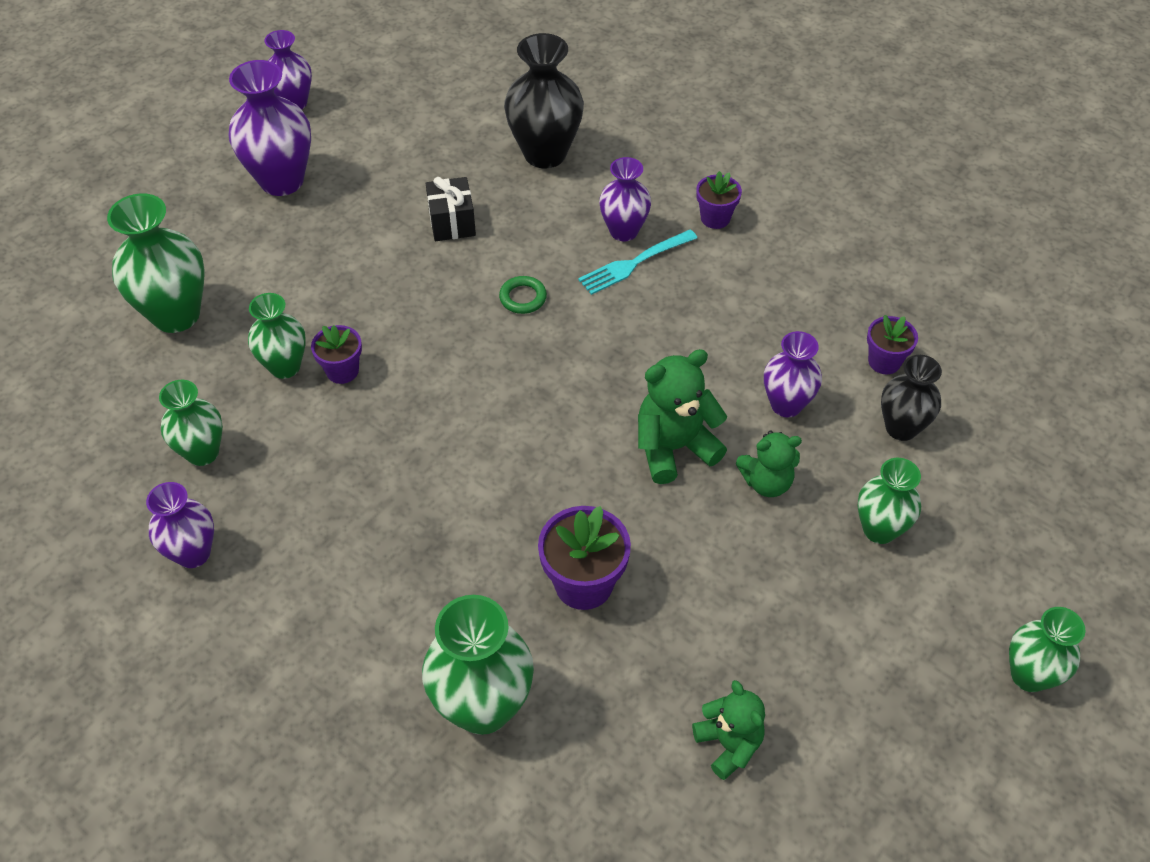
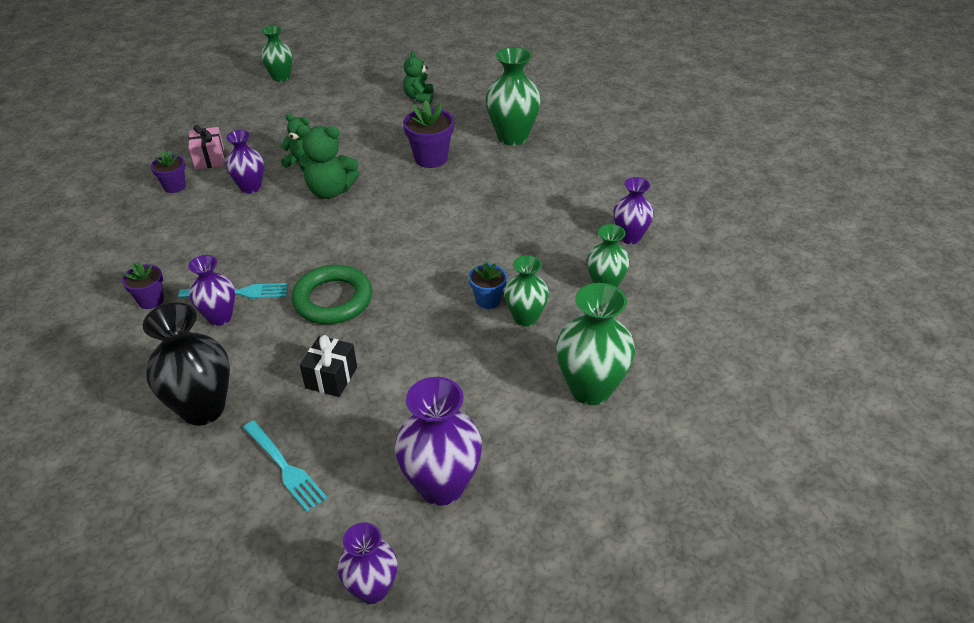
camera: 150 degrees left, 10 degrees down
purple flower pot [311,325,362,384] -> blue flower pot [469,261,507,309]
green ring [499,276,547,314] -> green ring [292,265,372,324], size x2.11
green vase [857,458,921,544] -> none
black vase [881,355,942,441] -> pink gift [188,125,225,170]
none -> turquoise fork [243,420,328,512]

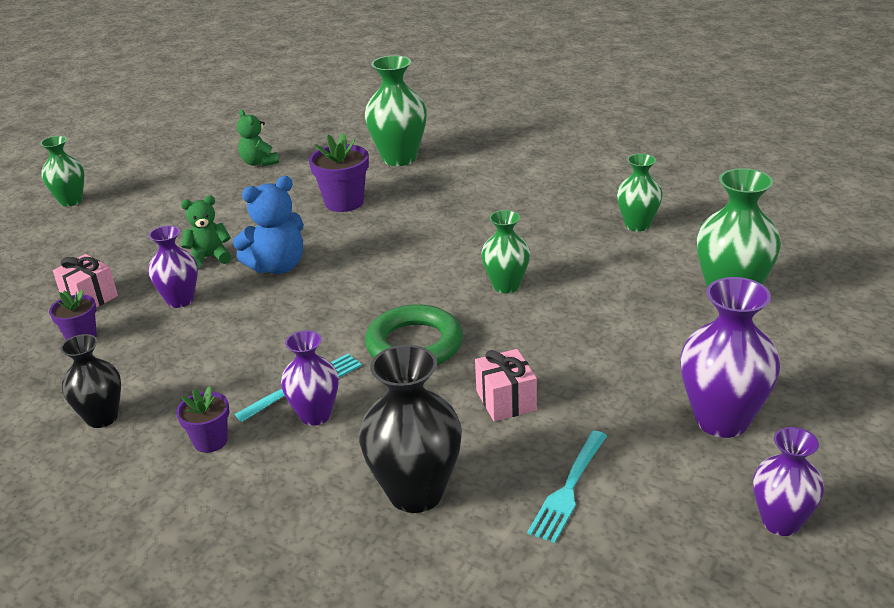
camera: 35 degrees left, 10 degrees down
turquoise fork [243,420,328,512] -> turquoise fork turned 105 degrees clockwise [527,431,607,543]
green teddy bear [296,125,359,199] -> blue teddy bear [233,176,304,274]
black gift [300,335,357,397] -> pink gift [475,349,537,422]
blue flower pot [469,261,507,309] -> none
green vase [504,255,549,327] -> green vase moved to [481,210,530,294]
purple vase [613,177,654,244] -> none
none -> black vase [60,334,121,428]

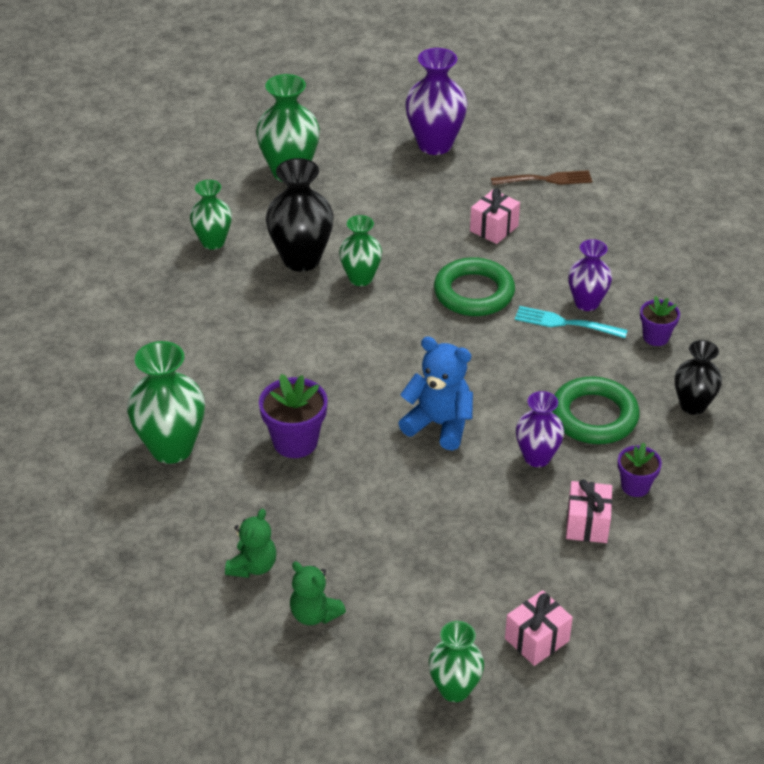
camera: 125 degrees left, 10 degrees up
green teddy bear [181,196,231,269] -> green teddy bear moved to [290,562,346,625]
black vase [359,345,462,513] -> black vase moved to [266,158,334,272]
turquoise fork [527,431,607,543] -> brown fork [491,170,592,185]
purple vase [753,427,824,536] -> none
none -> pink gift [505,590,573,666]
none -> green ring [552,376,640,444]

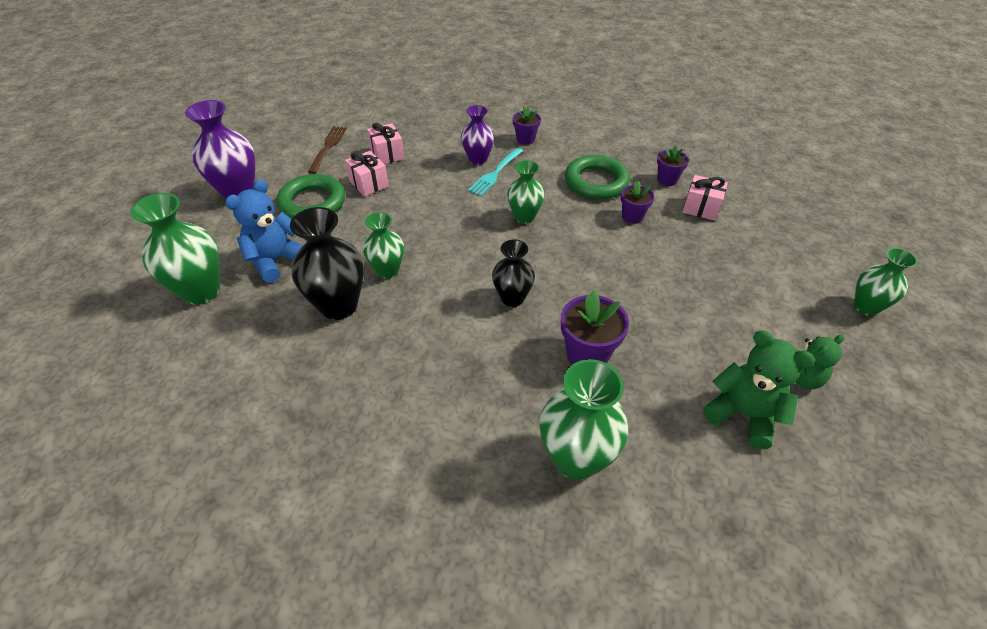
camera: 75 degrees left, 5 degrees up
green vase [190,180,232,250] -> green vase moved to [507,160,545,224]
green teddy bear [225,509,276,578] -> green teddy bear [703,330,815,449], size x1.51
blue teddy bear [398,337,473,450] -> blue teddy bear moved to [225,179,303,283]
green ring [434,257,515,316] -> green ring moved to [277,174,345,219]
pink gift [505,590,573,666] -> pink gift moved to [367,123,404,164]
purple vase [516,391,564,467] -> purple flower pot [621,181,654,224]
black vase [675,340,722,415] -> black vase moved to [492,239,535,307]

